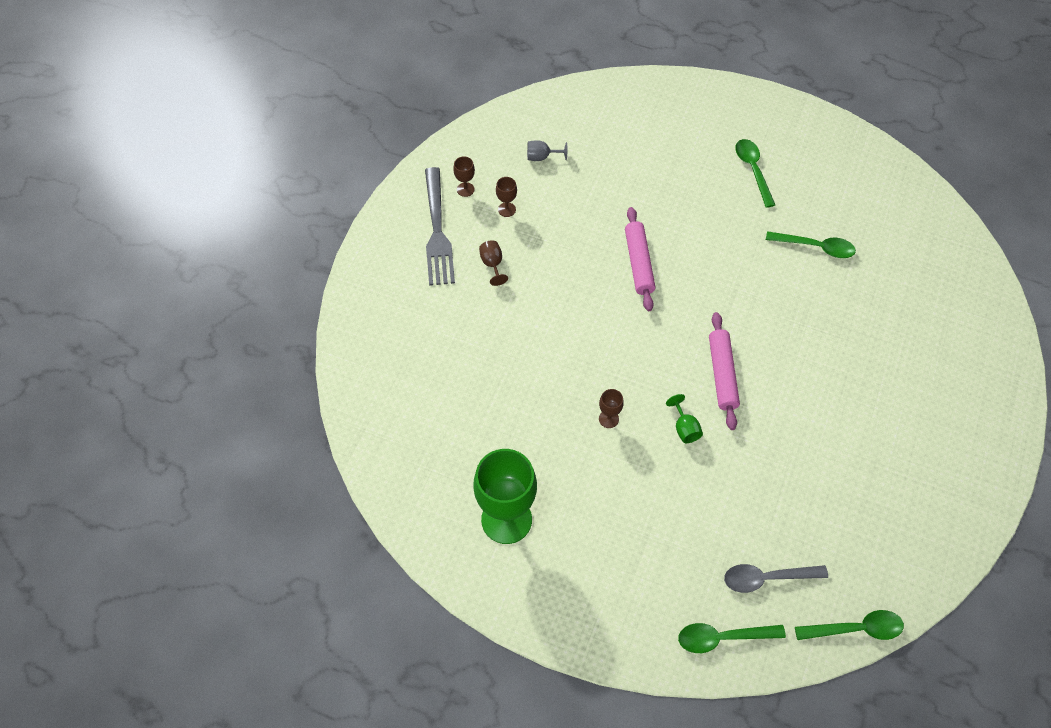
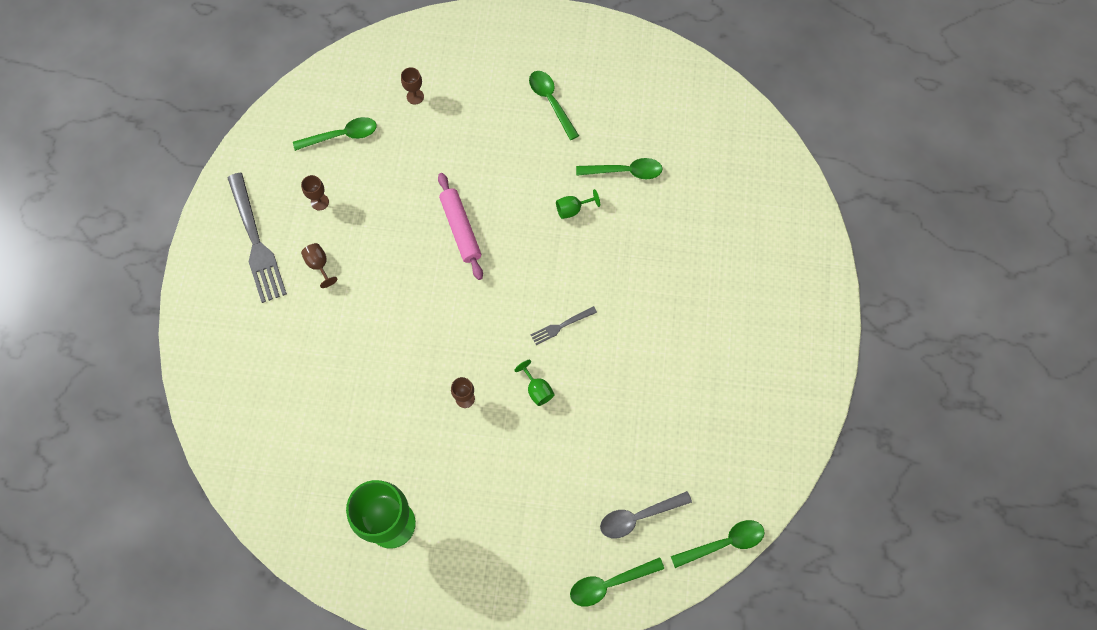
camera: 15 degrees left, 10 degrees up
brown goblet [453,156,475,197] -> brown goblet moved to [401,67,424,105]
grey goblet [527,140,567,161] -> green spoon [293,117,377,151]
pink rolling pin [709,312,740,430] -> grey fork [531,306,597,345]
none -> green goblet [556,189,600,219]

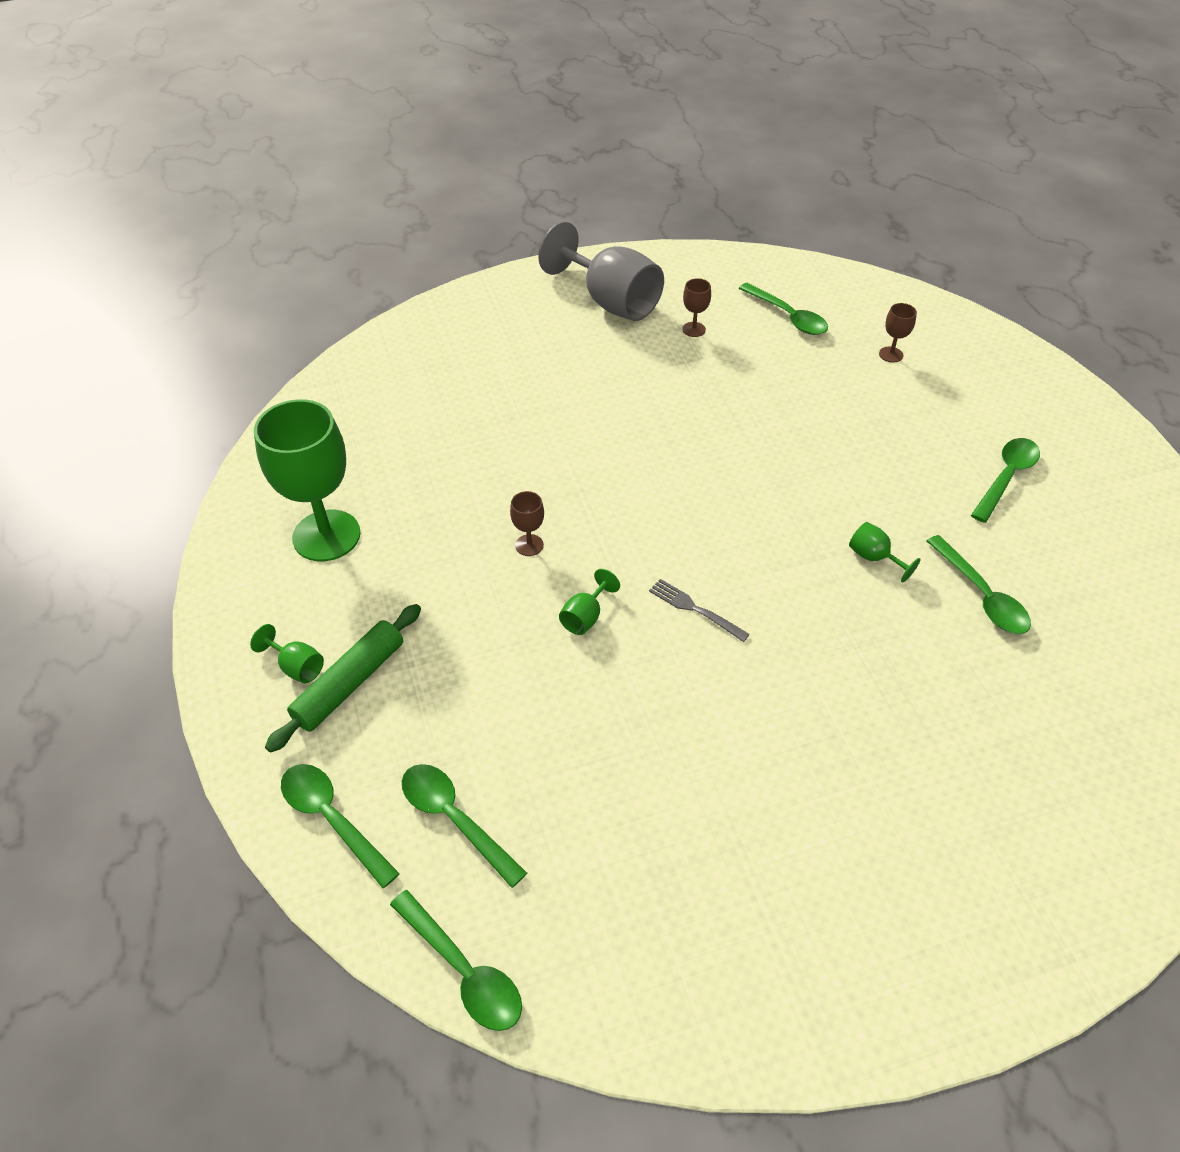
camera: 65 degrees right, 20 degrees down
grey fork [228,173,287,303] -> grey goblet [538,221,664,321]
brown goblet [301,243,338,288] -> none
pink rolling pin [438,173,483,280] -> none
grey spoon [600,491,692,538] -> green spoon [402,764,527,888]
none -> green goblet [250,624,324,683]
none -> green rolling pin [265,604,421,753]

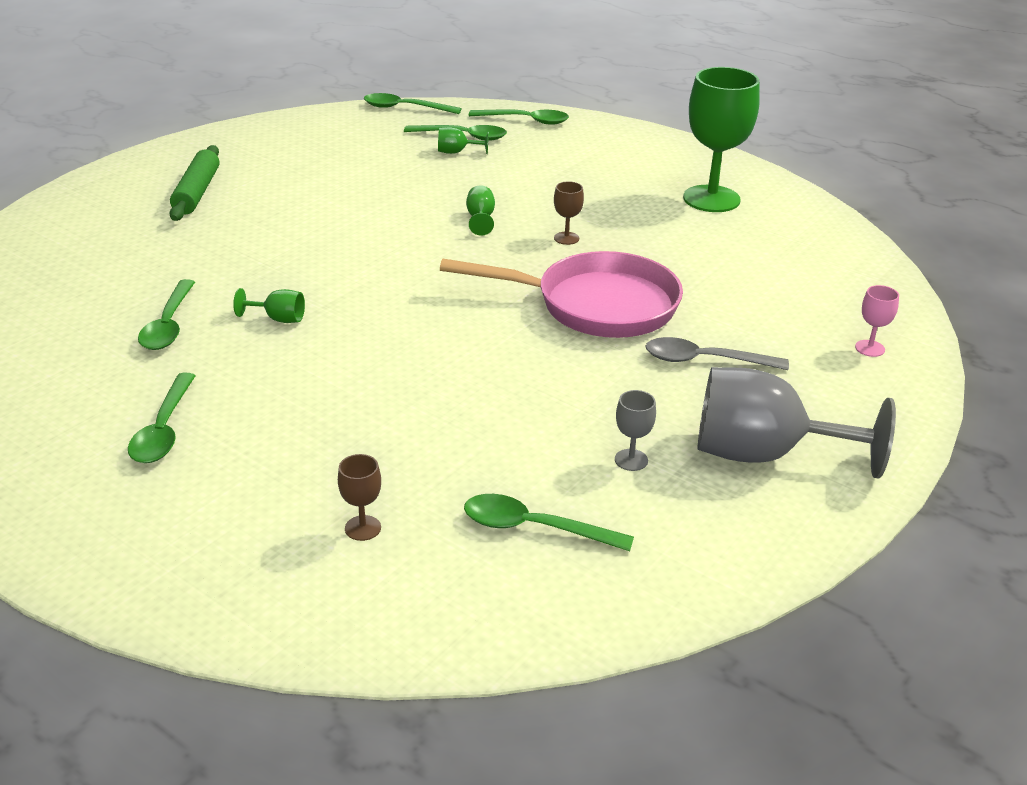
camera: 145 degrees right, 15 degrees down
green goblet [250,624,324,683] -> green goblet moved to [438,127,489,154]
green rolling pin [265,604,421,753] -> green rolling pin moved to [169,145,219,221]
grey fork [649,579,750,642] -> none
brown goblet [682,278,711,337] -> grey goblet [615,390,656,471]
green spoon [927,535,1031,634] -> green spoon turned 120 degrees counterclockwise [138,279,195,350]
none -> pink pan [440,251,683,338]
none -> grey spoon [645,337,789,370]
none -> pink goblet [855,285,899,357]

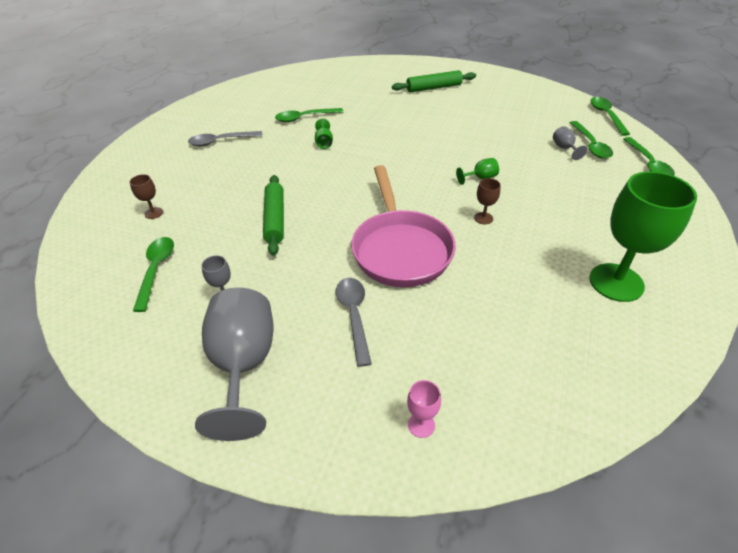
camera: 75 degrees right, 10 degrees up
green spoon [128,373,196,463] -> grey spoon [188,131,263,146]
green goblet [438,127,489,154] -> grey goblet [553,126,587,160]
none -> green rolling pin [263,175,284,255]

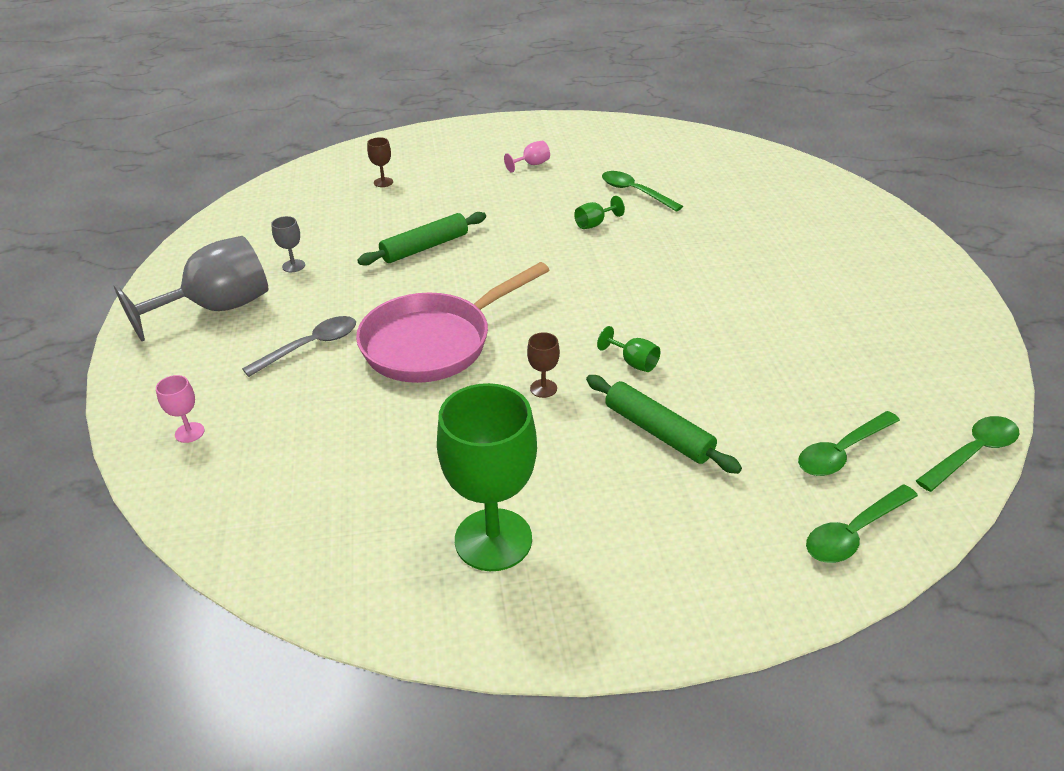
camera: 60 degrees right, 5 degrees down
green spoon [133,237,174,312] -> none
grey spoon [188,131,263,146] -> pink goblet [504,140,550,173]
green rolling pin [392,70,476,92] -> green rolling pin moved to [586,375,742,474]
grey goblet [553,126,587,160] -> none

